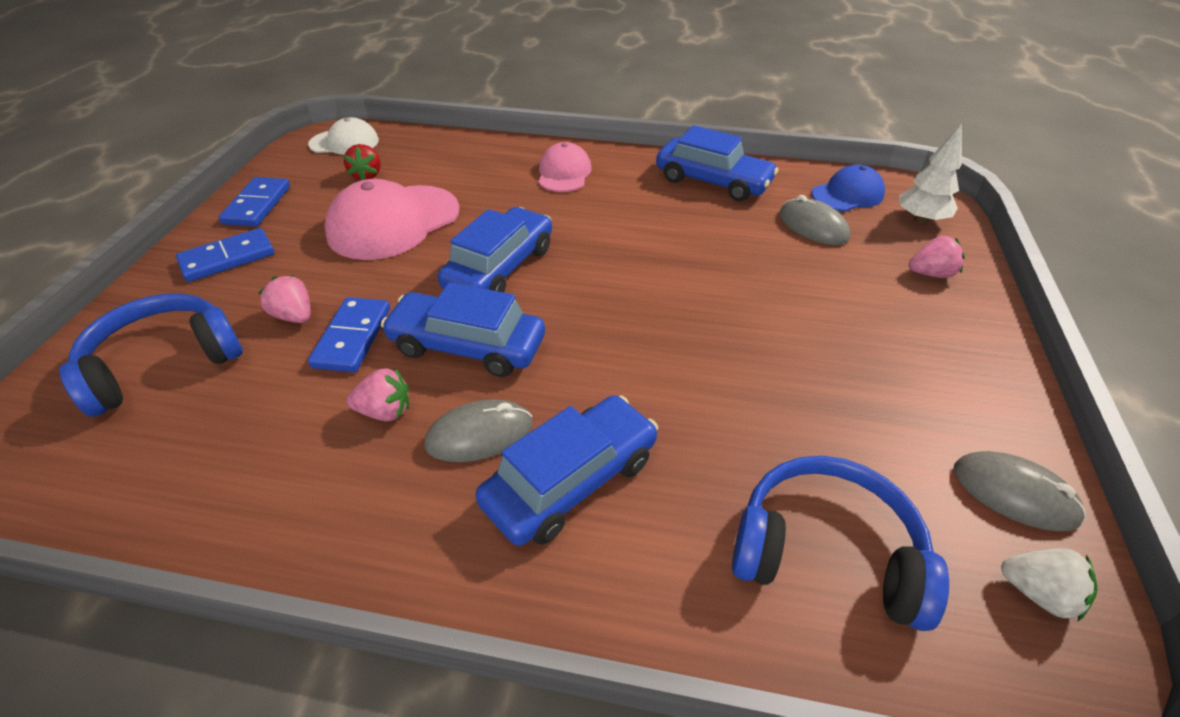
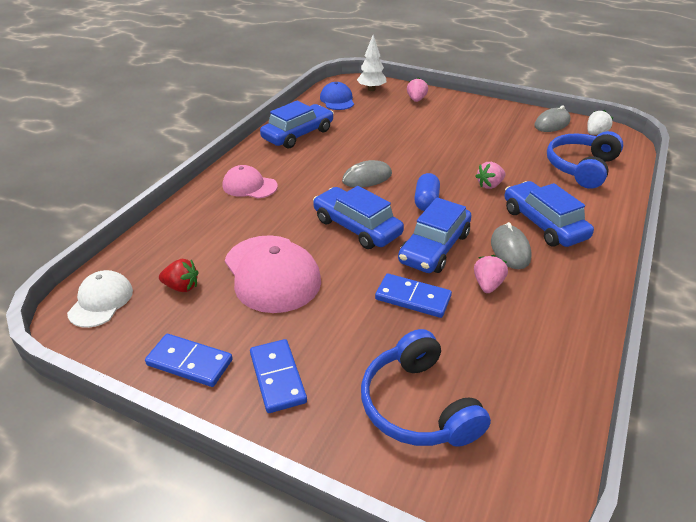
camera: 75 degrees left, 5 degrees down
pink strawberry [258,275,311,323] -> pink strawberry moved to [475,162,506,189]
grey mouse [779,195,850,245] -> grey mouse moved to [342,160,392,187]
none -> blue capsule [414,173,440,211]

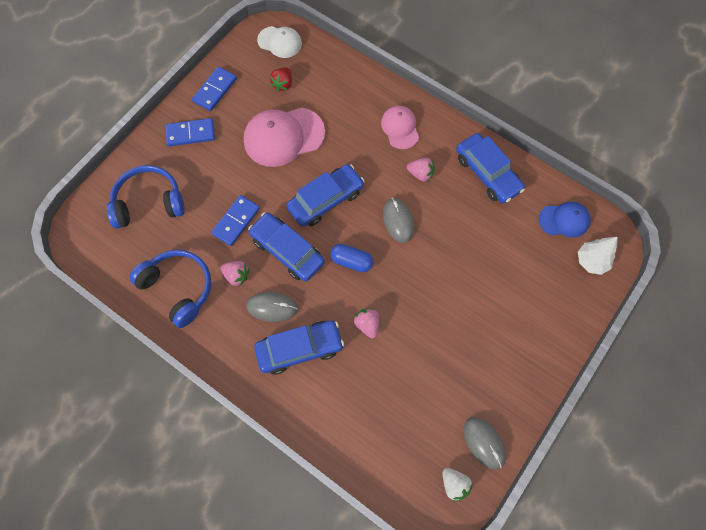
camera: 100 degrees right, 30 degrees up
pink cap [223,165,278,199] -> pink cap turned 45 degrees counterclockwise [381,105,419,149]
pink strawberry [407,77,428,102] -> pink strawberry moved to [407,157,434,181]
blue headphones [547,131,623,189] -> blue headphones moved to [129,250,211,328]

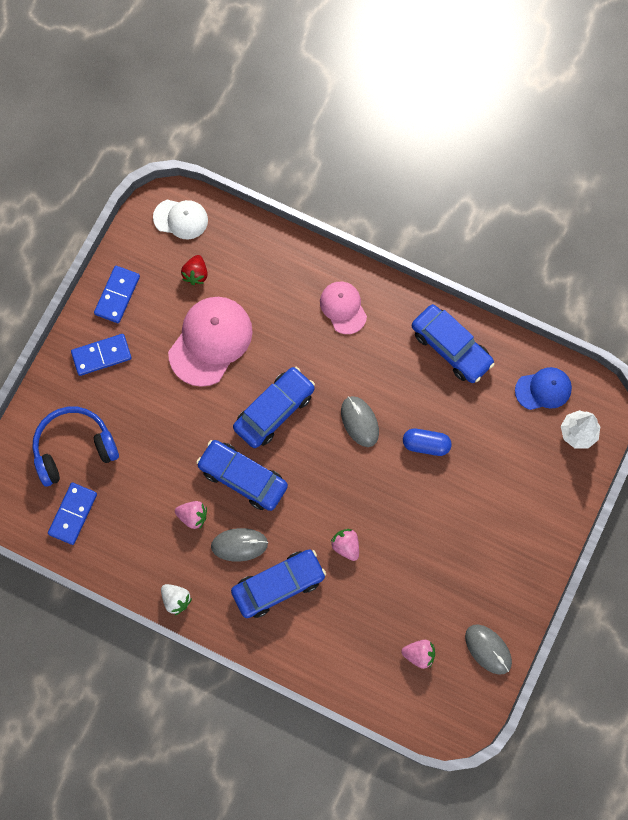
camera: 10 degrees left, 5 degrees up
blue headphones [129,250,211,328] -> none
blue domino [211,195,260,246] -> blue domino moved to [48,483,97,545]
pink cap [244,107,325,167] -> pink cap turned 150 degrees clockwise [168,297,253,387]
blue capsule [330,244,373,272] -> blue capsule moved to [403,428,452,456]
pink strawberry [407,157,434,181] -> pink strawberry moved to [402,640,435,669]
white strawberry [442,468,472,502] -> white strawberry moved to [161,584,192,615]

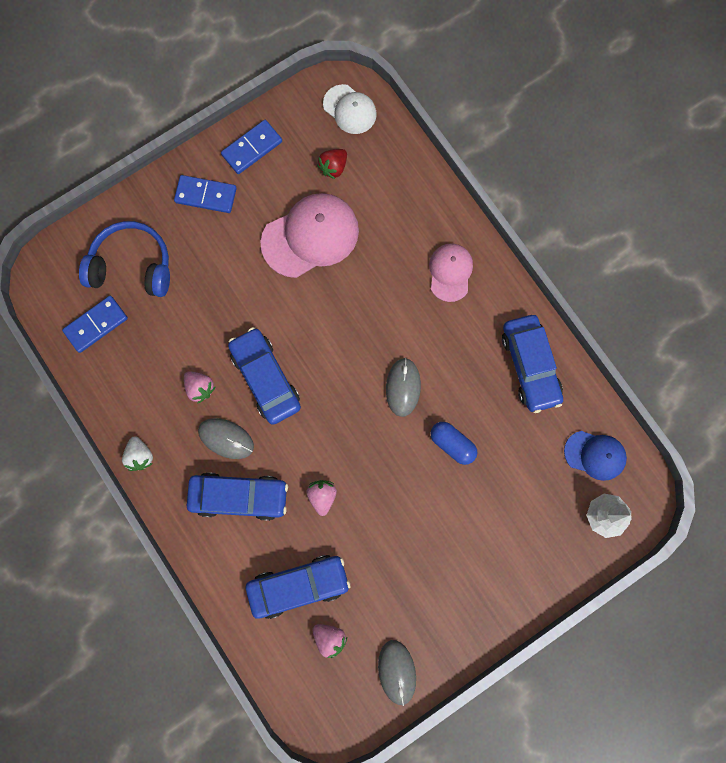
camera: 30 degrees right, 5 degrees up
blue car [233,367,315,448] -> blue car moved to [246,555,351,619]

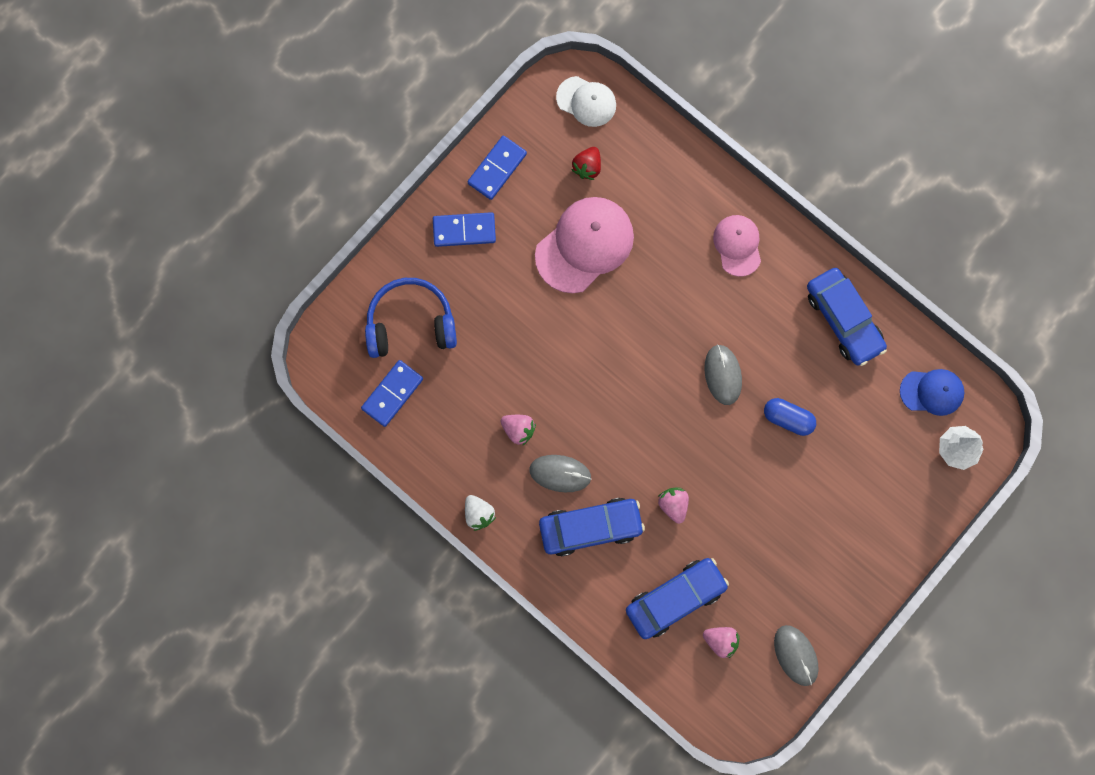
camera: 15 degrees left, 0 degrees up
blue car [228,327,301,425] -> none

